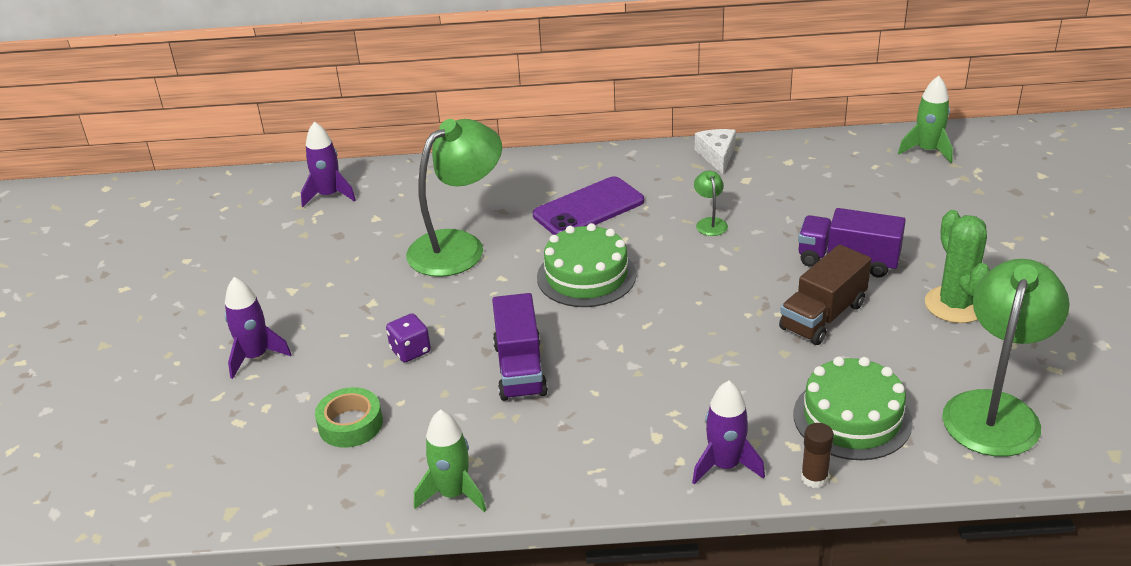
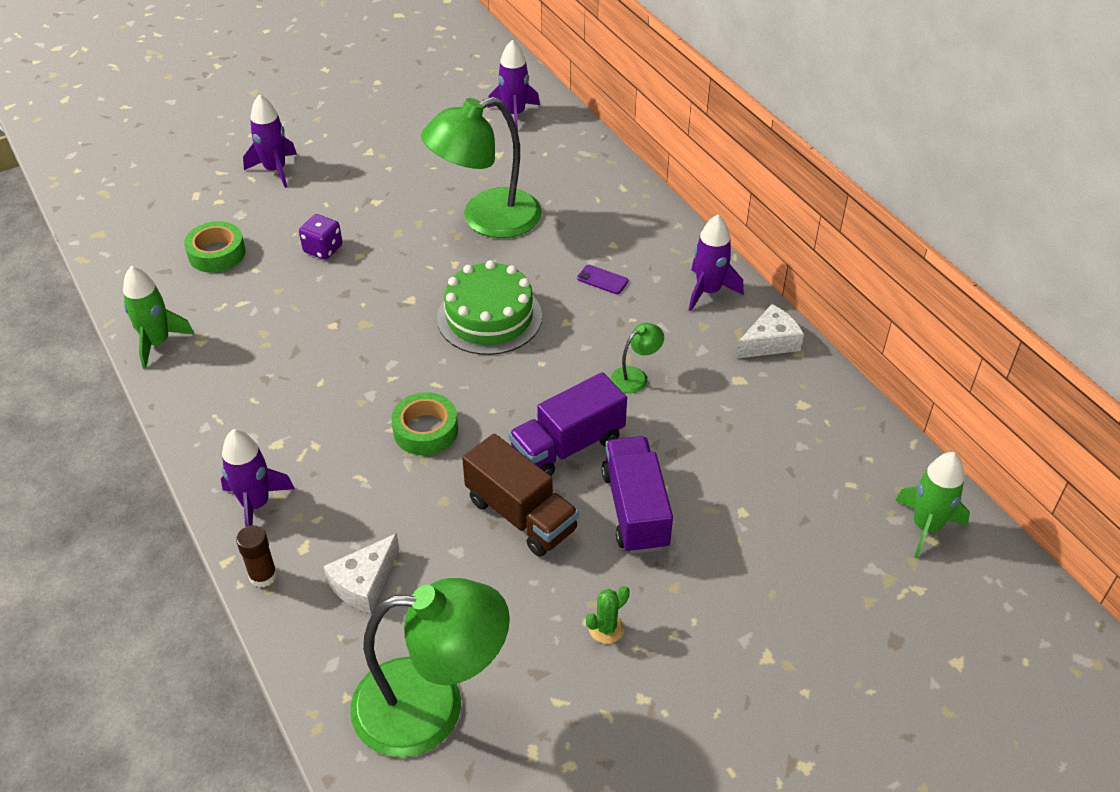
camera: 60 degrees right, 10 degrees up
green lamp [406,119,502,277] -> green lamp turned 135 degrees clockwise [421,97,542,238]
purple truck [492,293,548,401] -> purple truck moved to [509,372,627,476]
purple phone [533,176,644,235] -> purple phone [577,265,628,294], size x0.41
brown truck [779,244,872,345] -> brown truck turned 150 degrees counterclockwise [462,433,579,557]
green cake [793,357,913,460] -> white cheese [323,533,399,614]
green cactus [925,210,990,323] -> green cactus [586,586,630,644], size x0.48
none -> green tape [391,392,458,455]
none -> purple rocket [689,215,744,311]

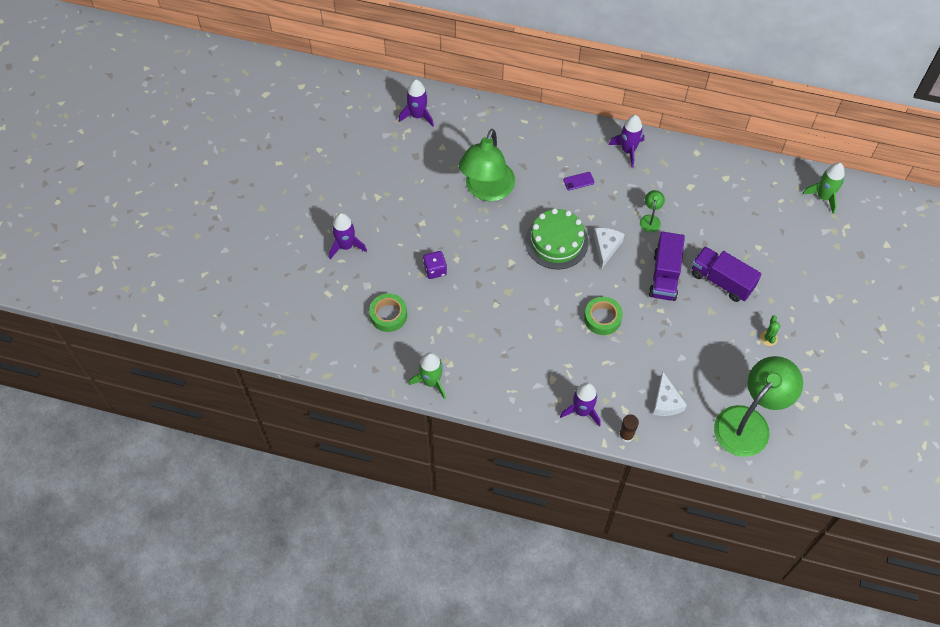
camera: 45 degrees left, 15 degrees up
brown truck [462,433,579,557] -> none
white cheese [735,304,804,359] -> white cheese moved to [594,228,625,269]

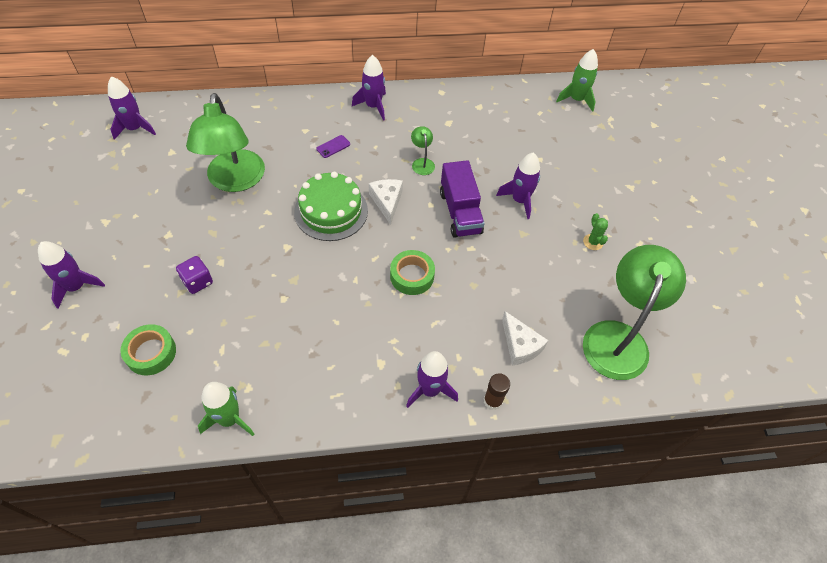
camera: 25 degrees left, 5 degrees down
purple truck [691,246,762,302] -> purple rocket [496,152,540,219]

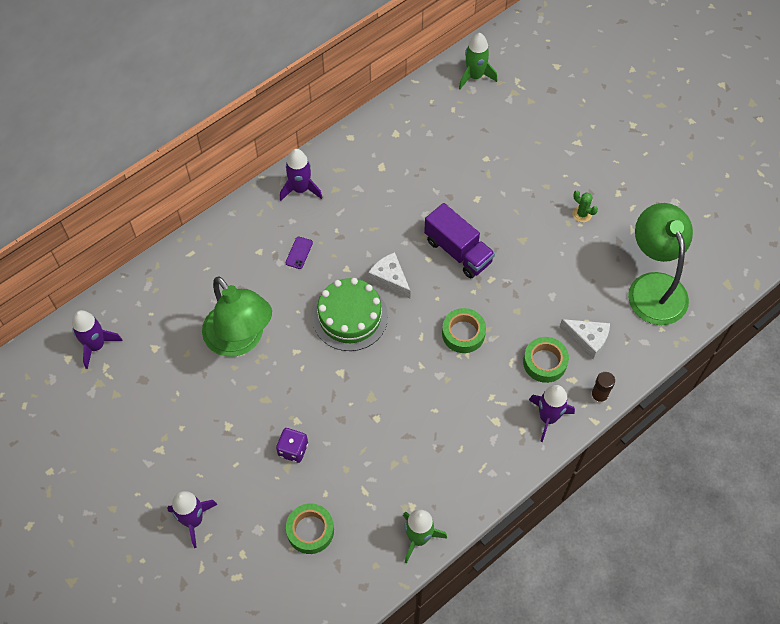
camera: 30 degrees left, 5 degrees up
green lamp [411,126,435,175] -> none
purple rocket [496,152,540,219] -> none
none -> green tape [523,337,569,383]

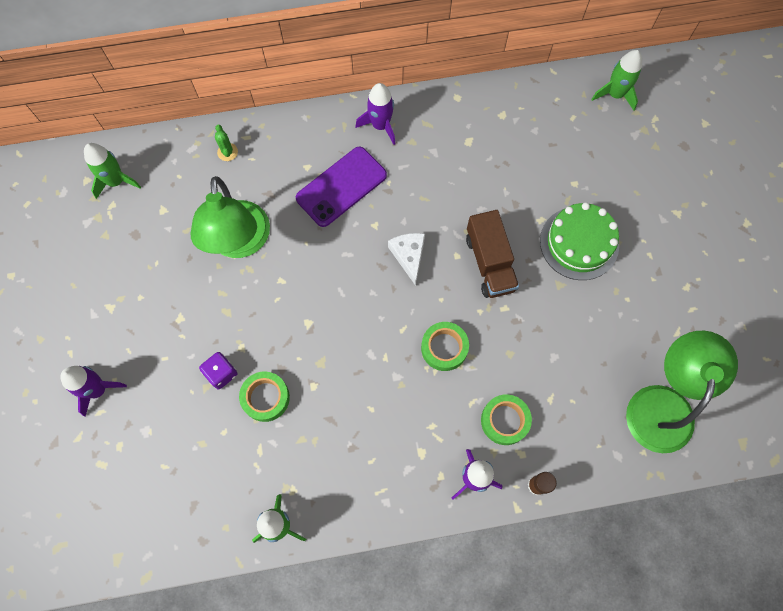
camera: 30 degrees right, 10 degrees up
purple rocket [72,310,122,369] -> green rocket [84,143,141,199]
purple phone [286,236,313,269] -> purple phone [296,147,387,227], size x2.44
green tape [286,503,334,554] -> green tape moved to [239,372,290,422]
green cake [312,278,388,351] -> green cake moved to [540,202,619,280]
purple truck [424,203,495,279] -> brown truck [466,210,519,298]
white cheese [560,319,610,359] -> none
green cactus [572,190,598,222] -> green cactus moved to [215,125,238,161]

